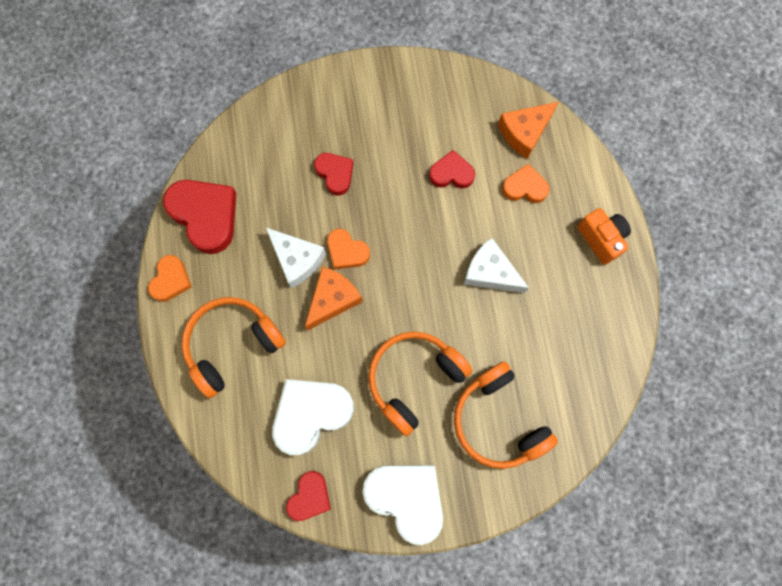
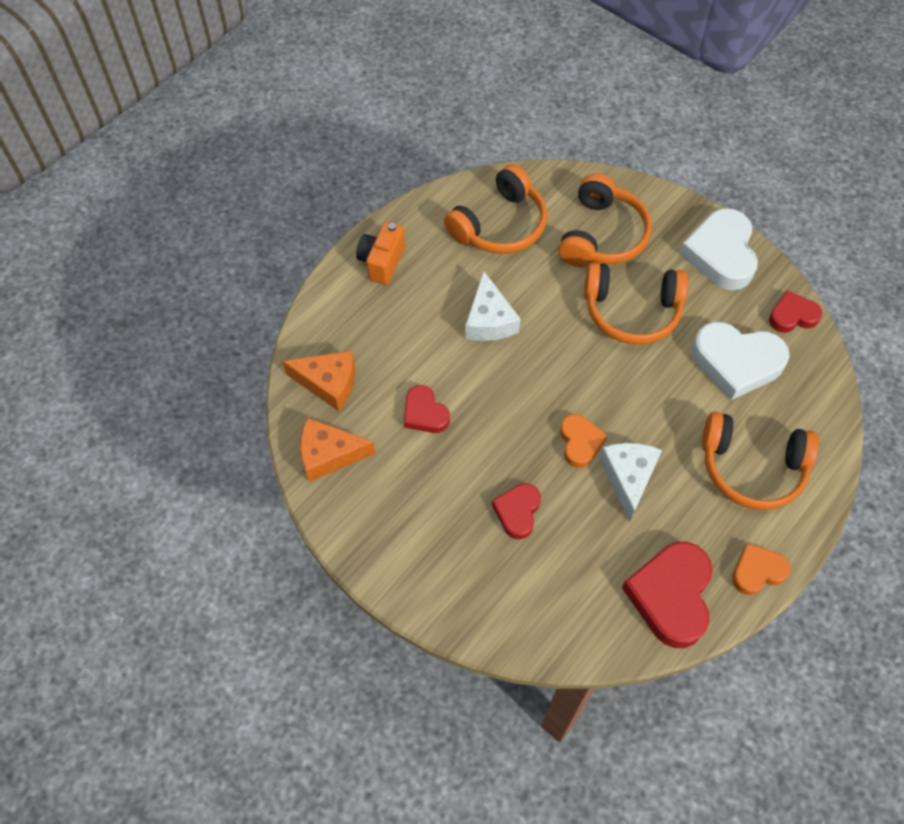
camera: 130 degrees left, 15 degrees down
orange cheese [305,266,363,330] -> orange cheese moved to [300,417,376,482]
orange heart [502,164,549,203] -> none
none -> orange headphones [444,164,547,254]

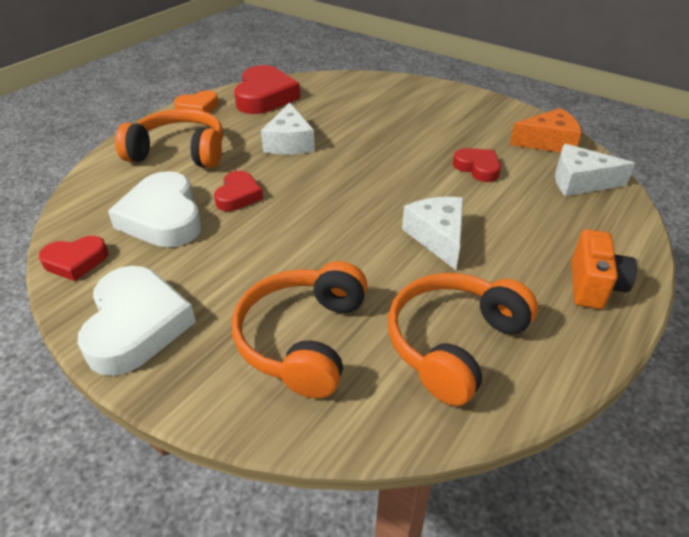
camera: 175 degrees right, 20 degrees down
orange cheese [282,351,355,411] -> white cheese [555,144,635,196]
red heart [492,483,541,539] -> red heart moved to [214,171,263,211]
orange heart [560,414,607,468] -> none
orange headphones [584,263,688,344] -> none
white heart [692,322,789,400] -> white heart turned 120 degrees counterclockwise [108,171,202,248]

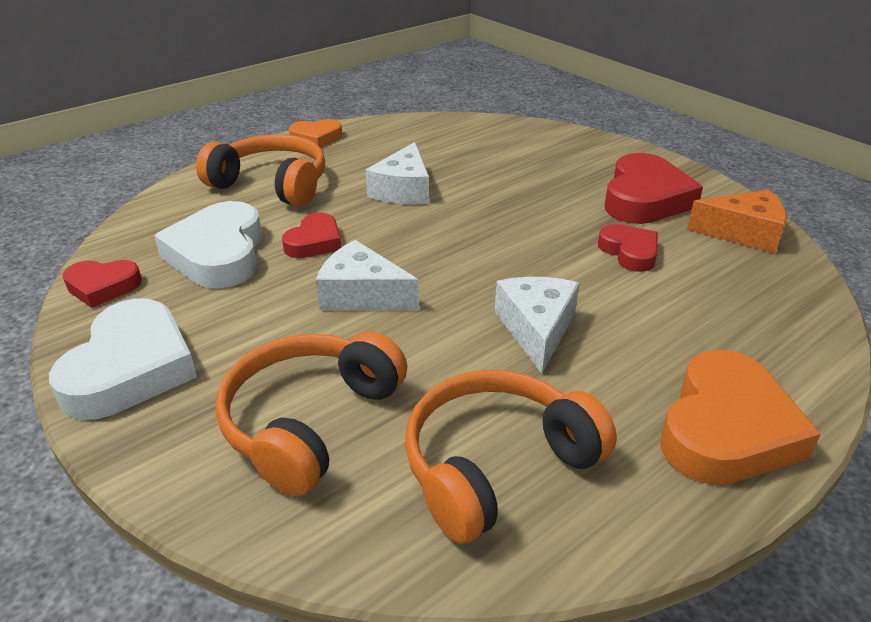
camera: 15 degrees right, 5 degrees down
red heart [234,65,300,114] -> red heart moved to [605,153,703,224]
white cheese [555,144,635,196] -> white cheese moved to [316,240,419,310]
orange camera [571,229,637,309] -> orange heart [660,350,821,485]

